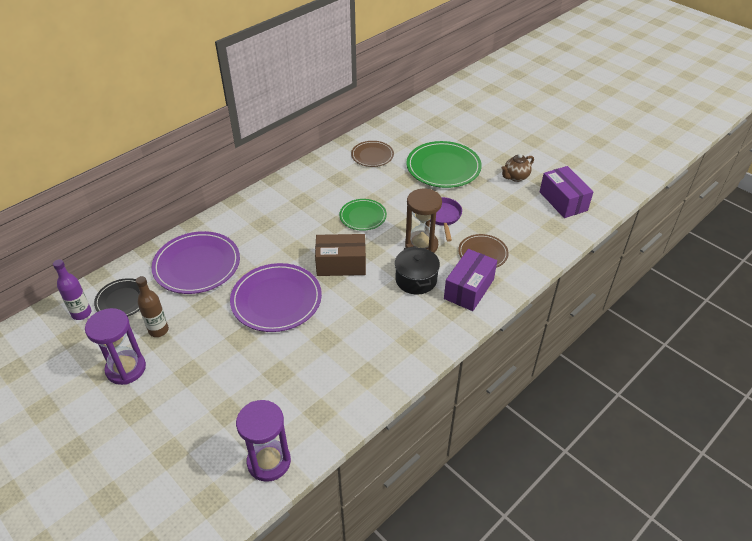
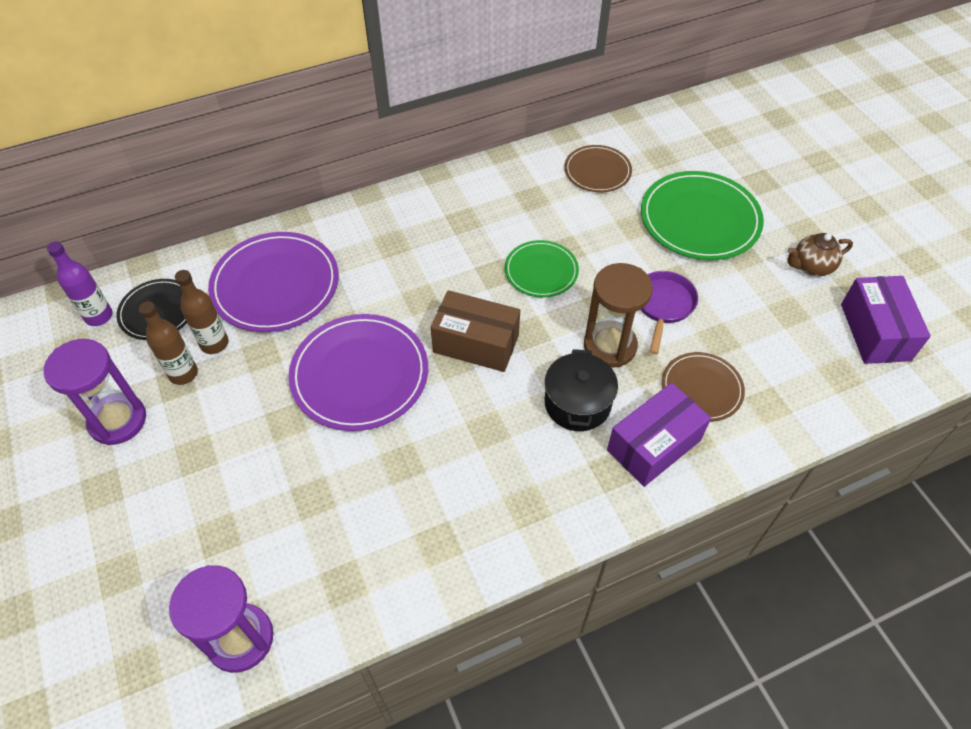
camera: 20 degrees right, 10 degrees up
none -> brown bottle [175,270,229,354]

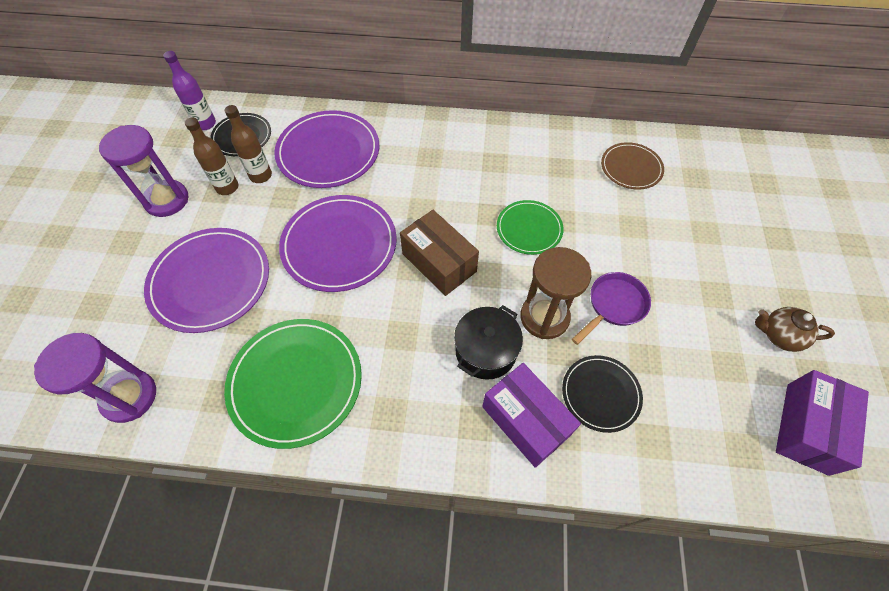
camera: 30 degrees right, 5 degrees up
purple box [607,383,711,487] -> purple box turned 60 degrees clockwise [482,363,581,468]
green plate [641,171,764,260] -> green plate moved to [224,319,362,449]
brown plate [662,352,745,422] -> black plate [562,355,643,433]
none -> purple plate [144,228,269,333]

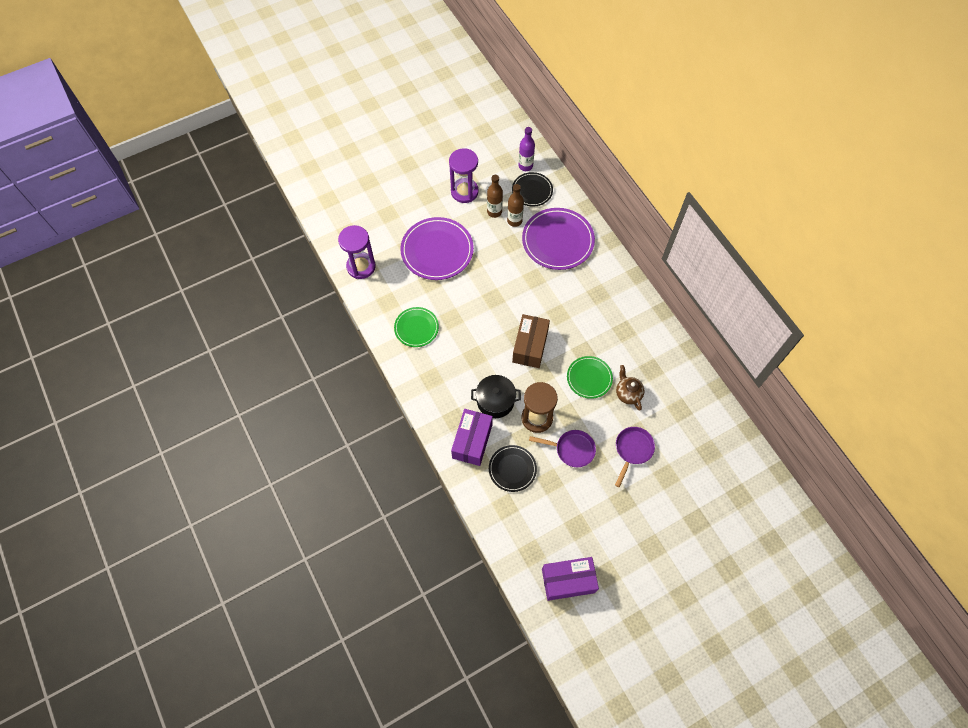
camera: 55 degrees right, 5 degrees up
green plate [224,319,362,449] -> green plate [394,307,439,347], size x0.59
purple plate [279,195,397,292] -> none
brown plate [601,142,664,190] -> none
brown teapot [755,307,835,352] -> brown teapot moved to [616,365,645,411]
none -> purple pan [615,427,655,487]

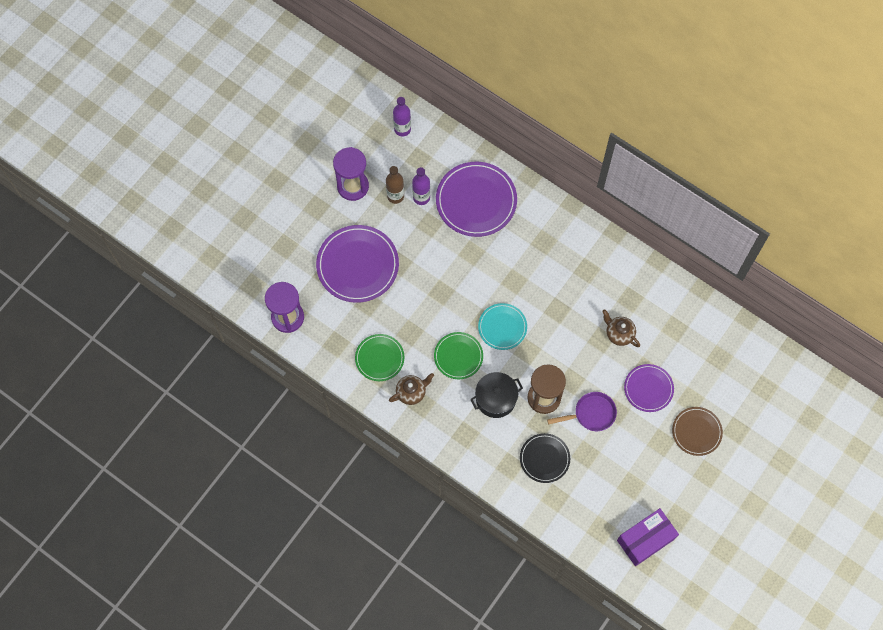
camera: 25 degrees left, 5 degrees up
purple box [451,409,493,466] -> none
brown bottle [507,184,524,227] -> purple bottle [412,167,430,205]
black plate [512,172,553,206] -> none
brown box [512,314,550,368] -> turquoise plate [478,303,527,350]
green plate [567,356,613,399] -> green plate moved to [434,332,483,379]
purple pan [615,427,655,487] -> purple plate [624,364,674,412]
none -> brown teapot [389,373,434,405]
none -> brown plate [672,407,723,456]

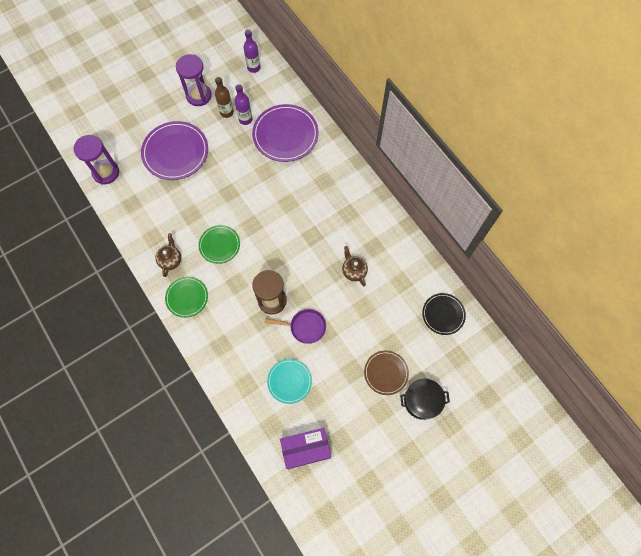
camera: 20 degrees right, 0 degrees up
green plate [355,334,404,381] -> green plate moved to [165,277,208,318]
brown teapot [389,373,434,405] -> brown teapot turned 75 degrees counterclockwise [155,233,181,277]
black pot [470,372,523,418] -> black pot moved to [400,379,450,420]
turquoise plate [478,303,527,350] -> turquoise plate moved to [267,359,312,404]
black plate [520,433,570,483] -> black plate moved to [422,293,466,335]
purple plate [624,364,674,412] -> none

